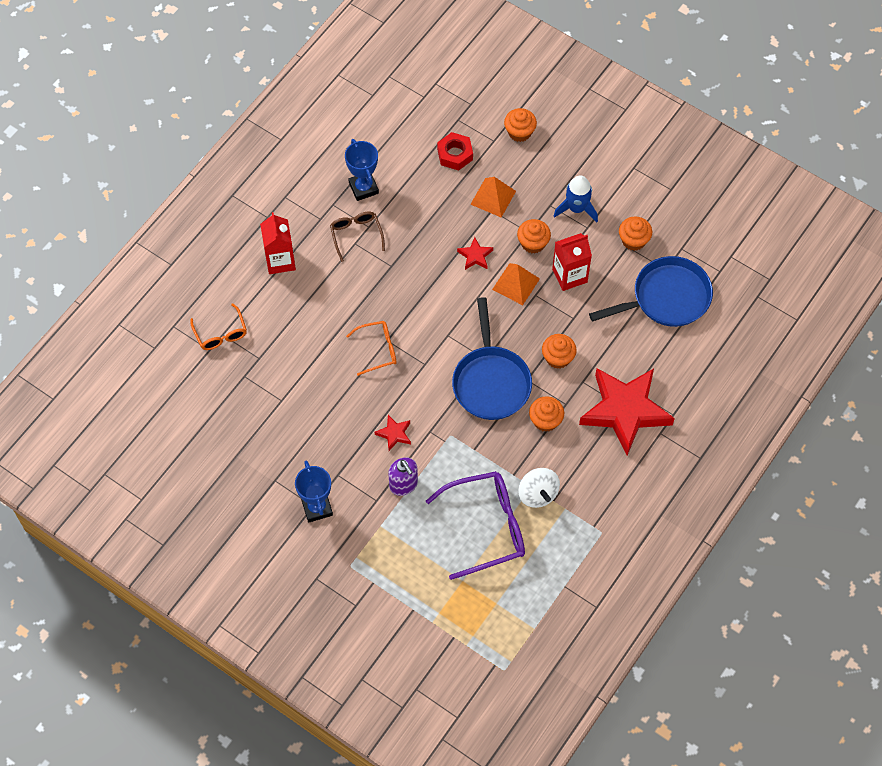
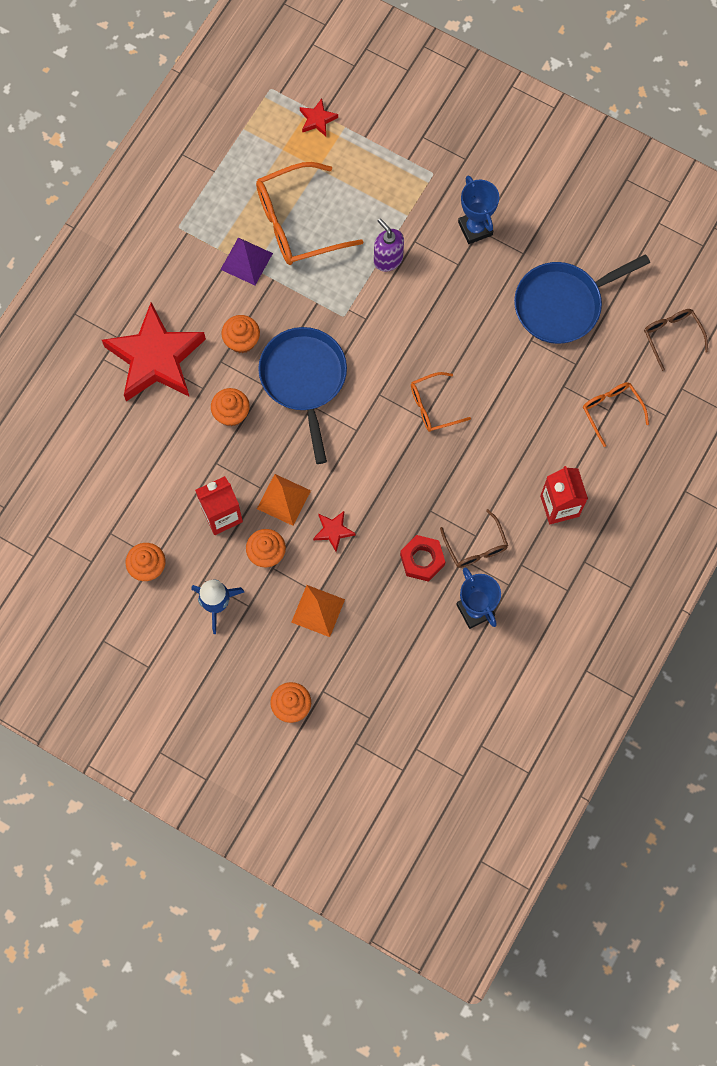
camera: 175 degrees right, 10 degrees up
red star [375,415,411,451] -> red star moved to [300,98,338,136]
purple glasses [426,471,525,580] -> orange glasses [256,162,364,265]
red nut [437,132,473,171] -> red nut moved to [400,535,445,582]
white spinning top [518,468,560,508] -> purple pyramid [220,238,273,285]
blue pan [589,256,713,327] -> blue pan moved to [514,254,650,344]
none -> brown glasses [644,309,708,371]

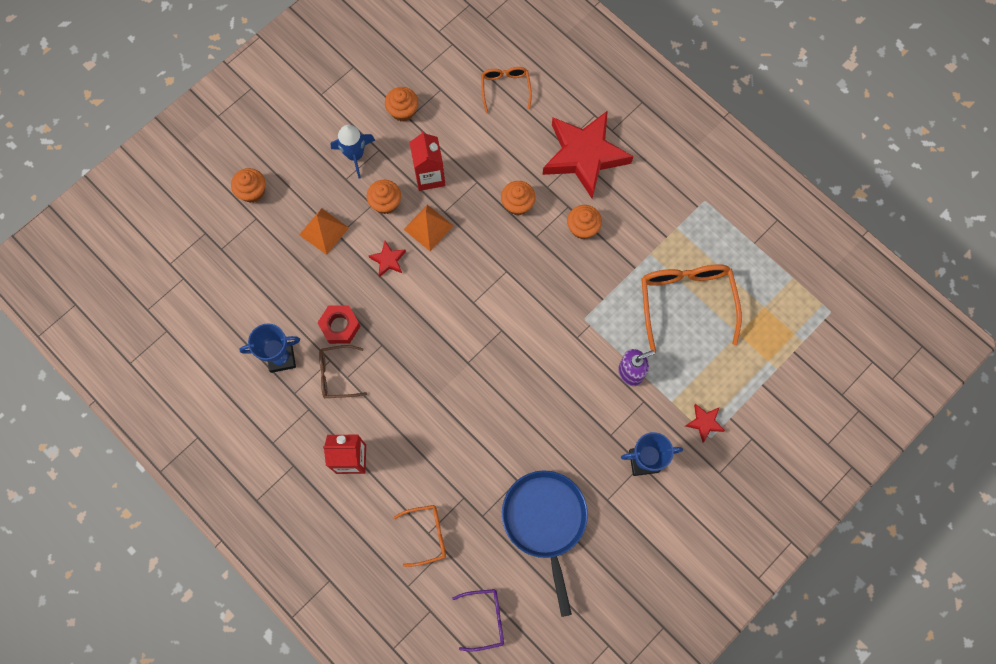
camera: 105 degrees right, 0 degrees up
purple pyramid [220,238,273,285] -> none
blue pan [258,327,347,464] -> none
red star [300,98,338,136] -> red star moved to [685,404,725,442]
orange glasses [411,372,471,432] -> orange glasses moved to [481,67,532,113]
brown glasses [644,309,708,371] -> purple glasses [452,589,504,652]

